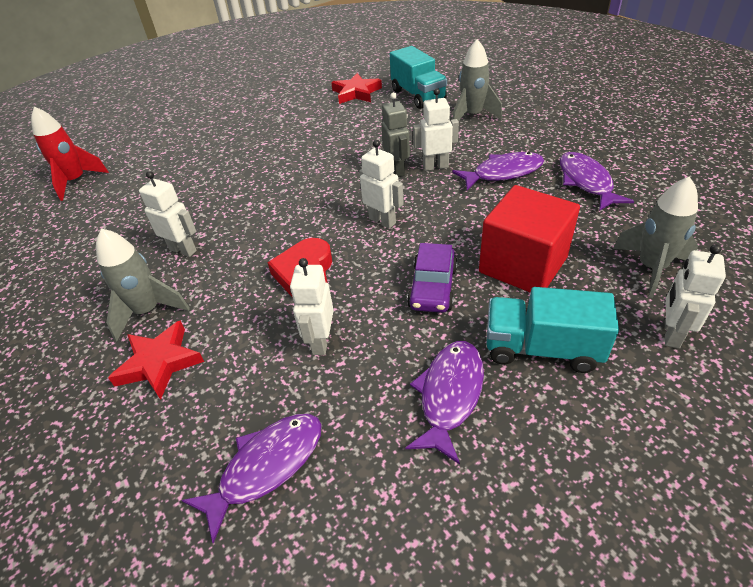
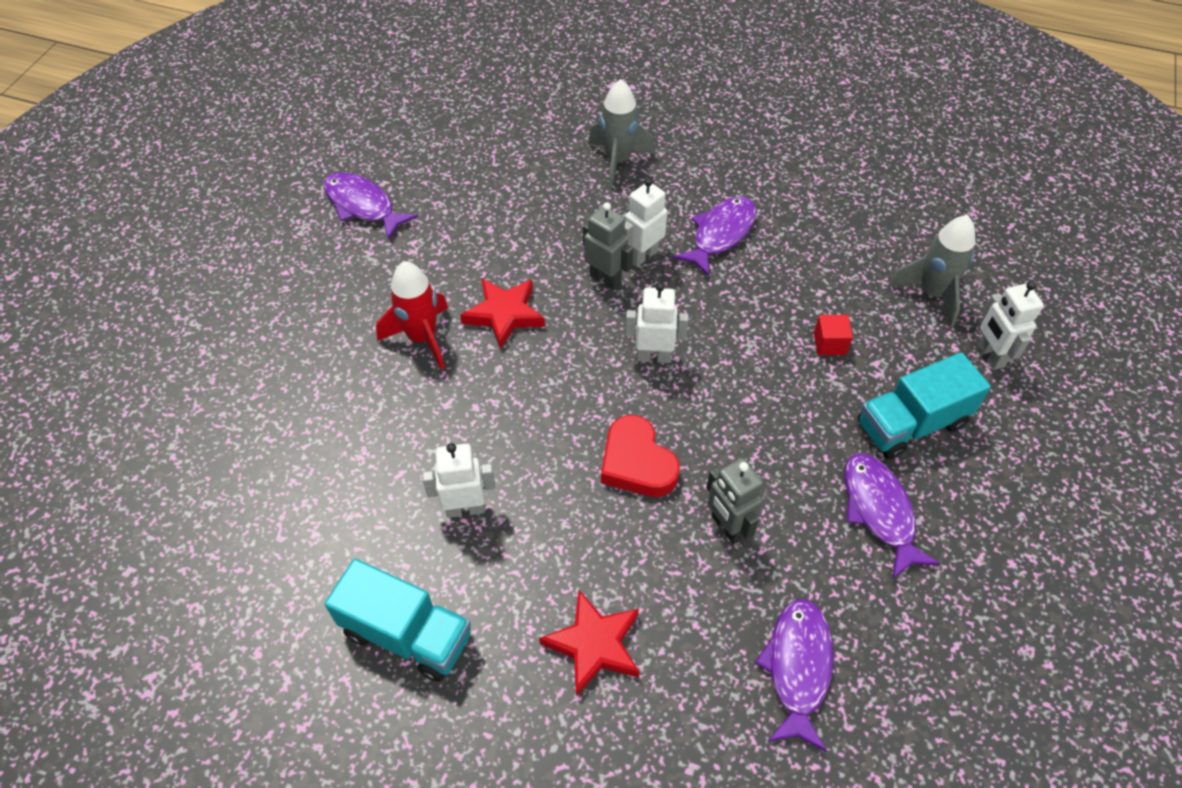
camera: 40 degrees left, 10 degrees up
red rocket [31,107,109,201] -> red rocket moved to [376,261,448,370]
grey rocket [96,228,190,342] -> none
white robot [290,258,334,355] -> grey robot [706,458,763,545]
red star [331,73,382,104] -> red star moved to [460,278,545,350]
turquoise truck [390,46,447,109] -> turquoise truck moved to [325,559,471,682]
purple car [407,243,458,313] -> none
red cube [479,185,580,293] -> red cube [814,315,853,355], size x0.40
purple fish [560,152,634,211] -> purple fish moved to [324,172,418,240]

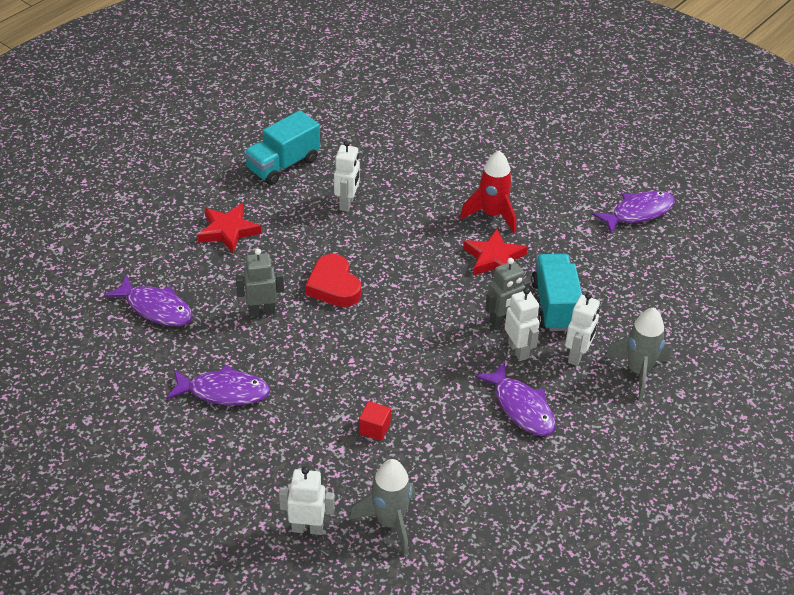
camera: 110 degrees right, 10 degrees down
red heart [601,415,680,497] -> red heart turned 105 degrees counterclockwise [305,254,361,307]
white robot [625,283,689,363] -> white robot moved to [565,293,600,366]
turquoise truck [858,352,991,460] -> turquoise truck moved to [531,254,582,331]

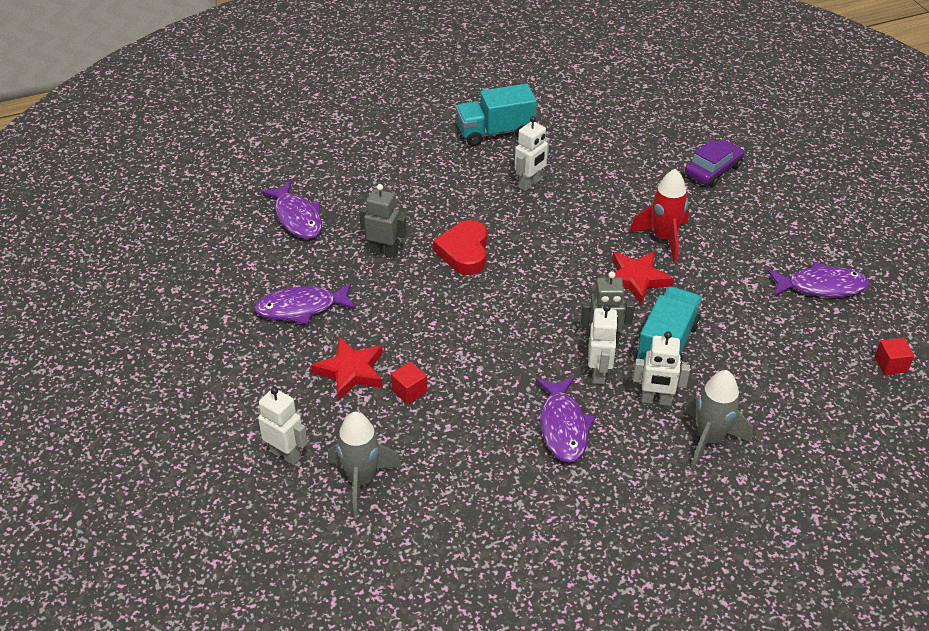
camera: 30 degrees right, 0 degrees up
purple fish [166,365,270,405] -> purple fish turned 135 degrees clockwise [254,282,356,325]
red star [197,203,261,253] -> red star moved to [311,337,383,401]
white robot [565,293,600,366] -> white robot turned 45 degrees clockwise [633,331,690,406]
none -> purple car [685,140,744,187]
none -> red cube [875,338,914,375]

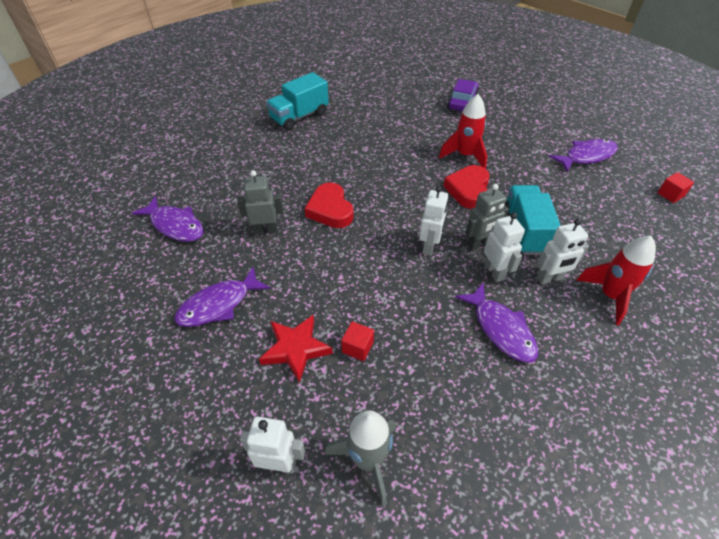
camera: 25 degrees left, 5 degrees up
white robot [515,116,549,191] -> white robot moved to [419,186,449,256]
red star [612,251,674,305] -> red heart [443,165,490,209]
grey rocket [685,370,753,469] -> red rocket [576,236,656,325]

